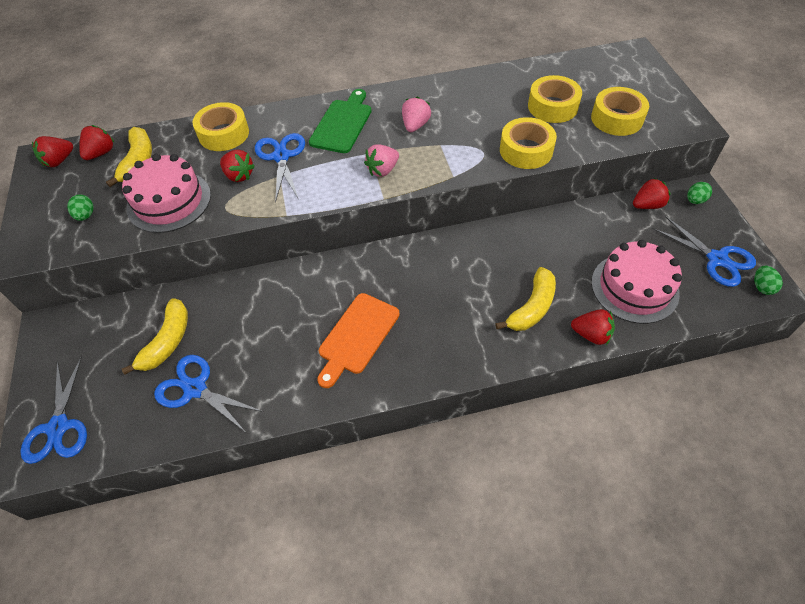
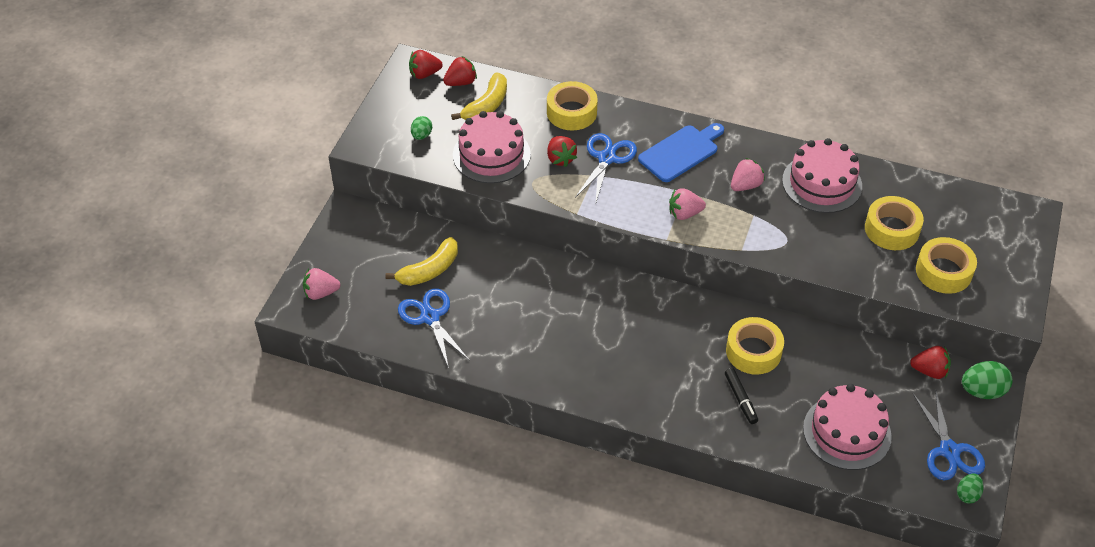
camera: 30 degrees right, 5 degrees down
blue scissors [20,356,87,464] -> pink strawberry [303,268,340,300]
green cutting board [309,89,371,153] -> blue cutting board [638,123,724,182]
orange cutting board [317,293,400,388] -> none
yellow banana [495,267,556,331] -> black marker [725,368,758,424]
yellow tape [500,117,557,169] -> yellow tape moved to [726,317,784,375]
red strawberry [571,309,615,345] -> none
green egg [687,182,712,204] -> green egg [962,361,1012,399], size x1.65
none -> pink cake [782,138,862,213]

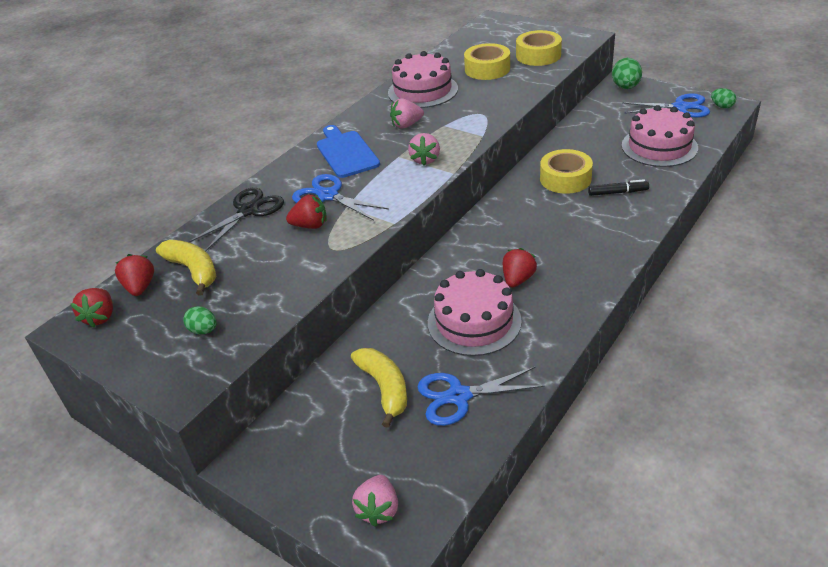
camera: 70 degrees left, 10 degrees down
pink cake [453,111,531,183] -> pink cake moved to [428,269,522,356]
yellow tape [547,81,598,130] -> black scissors [189,188,284,251]
pink strawberry [731,158,765,191] -> pink strawberry turned 90 degrees counterclockwise [390,98,424,128]
red strawberry [910,346,951,379] -> red strawberry moved to [503,248,537,287]

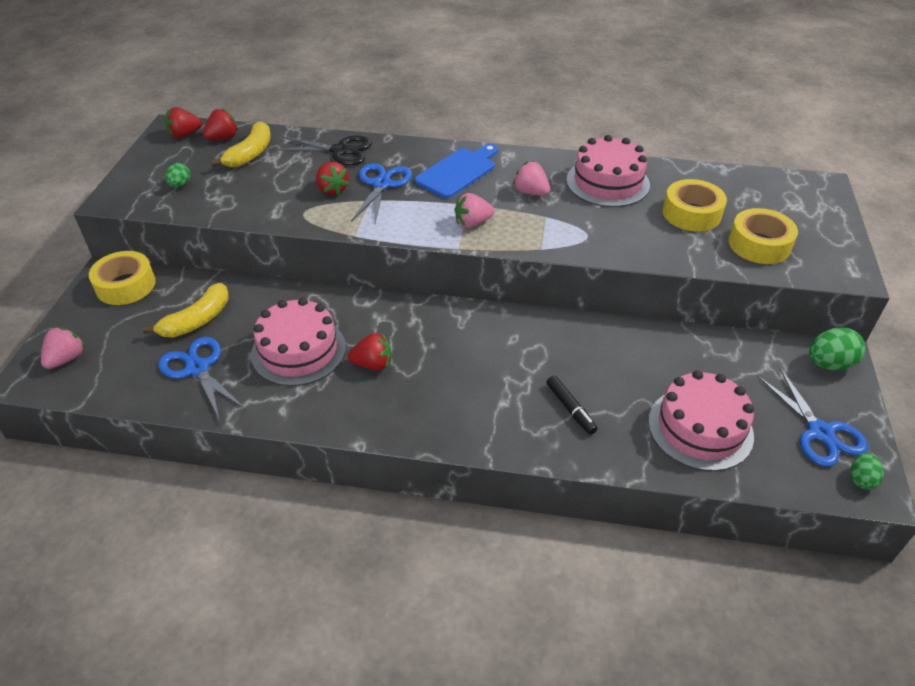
camera: 60 degrees right, 5 degrees up
pink strawberry [352,475,398,527] -> pink strawberry turned 135 degrees clockwise [41,327,85,369]
yellow tape [540,149,593,194] -> yellow tape moved to [89,251,156,305]

